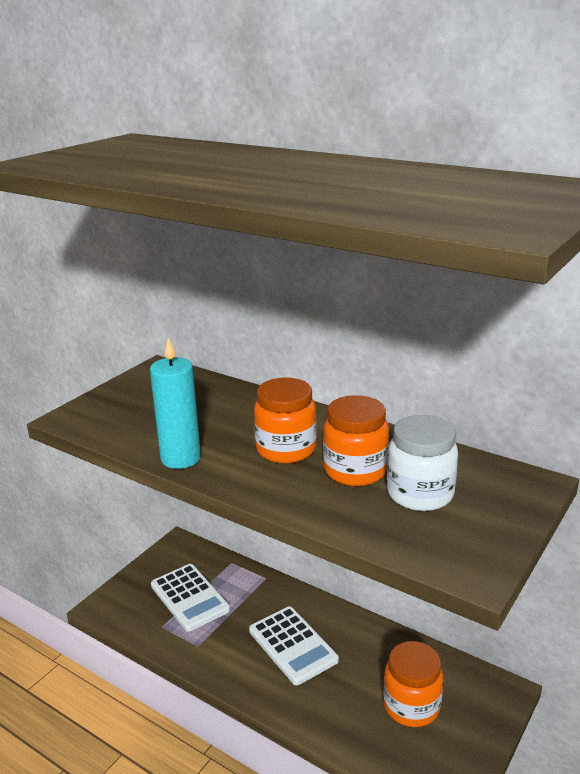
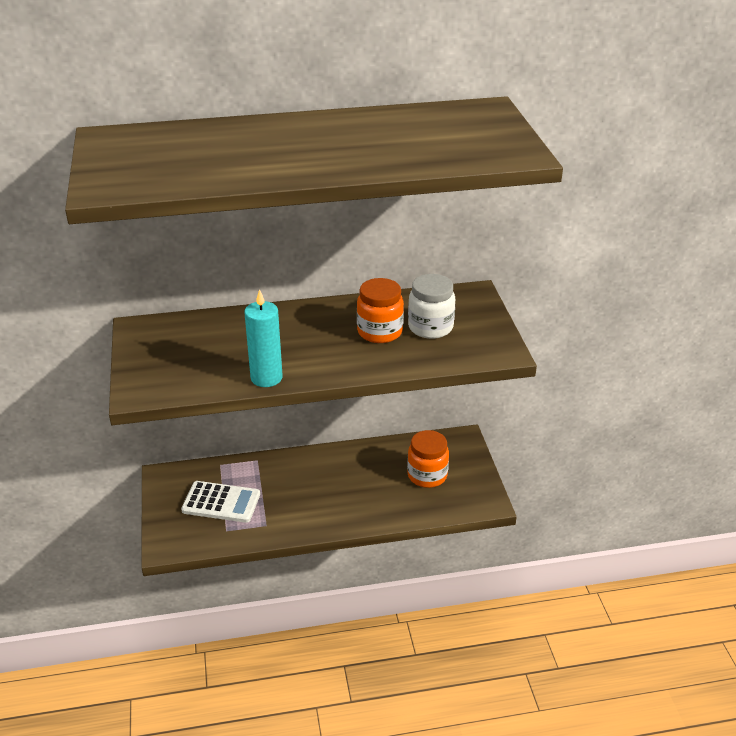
camera: 45 degrees left, 10 degrees up
white calculator [249,606,339,685] -> none
orange jar [254,377,317,463] -> none

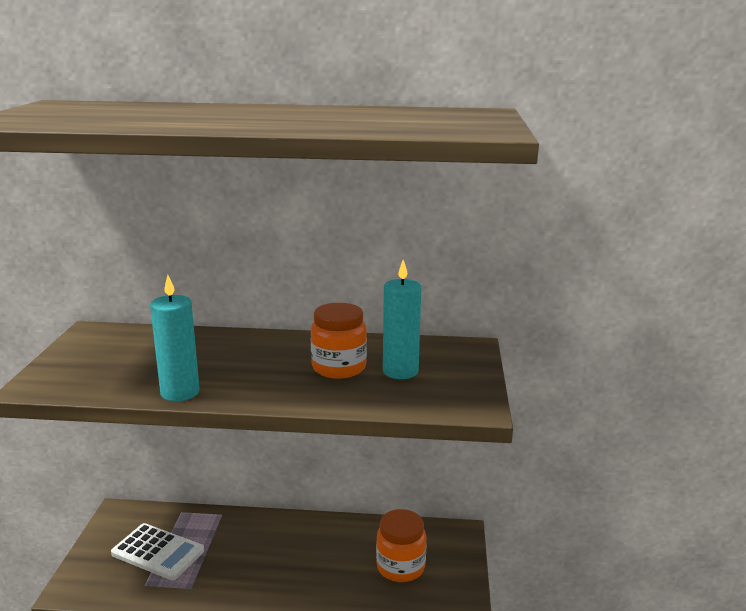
camera: 15 degrees right, 15 degrees down
white jar [408,274,455,339] -> turquoise candle [383,260,421,379]

